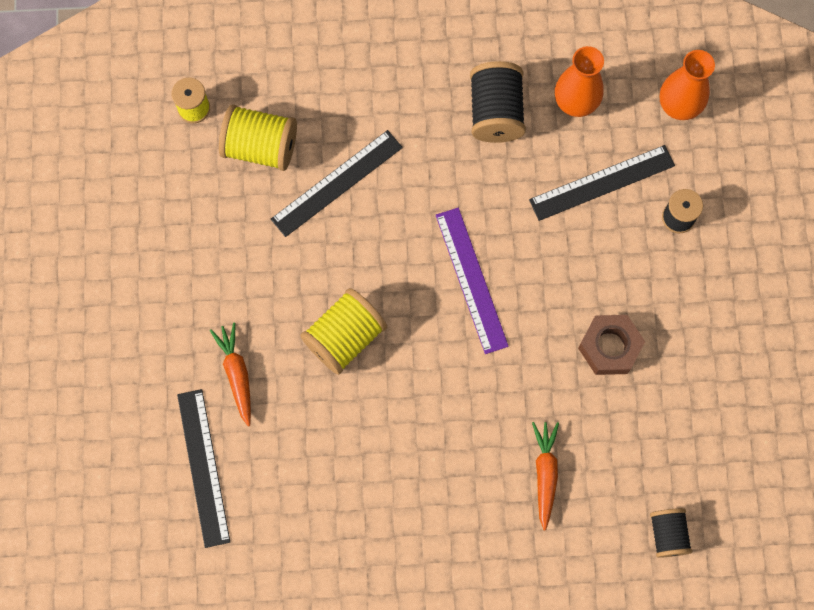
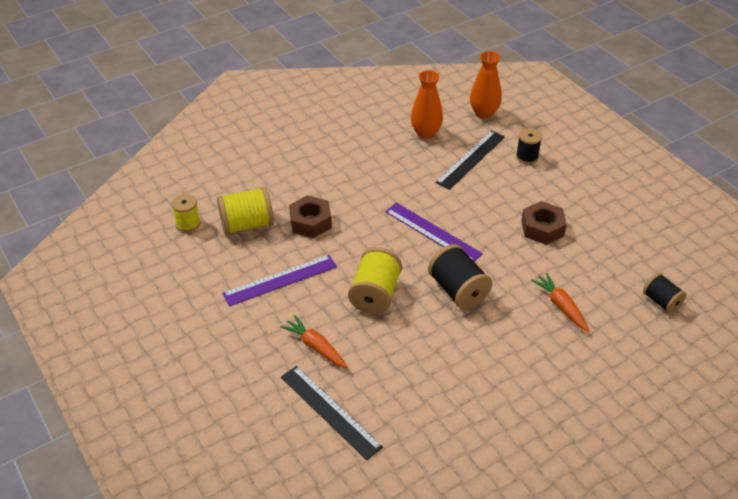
camera: 30 degrees left, 30 degrees down
black ruler [271,130,403,237] -> brown nut [289,195,332,238]
black spool [470,61,526,143] -> black spool moved to [428,244,492,309]
none -> purple ruler [222,255,337,306]

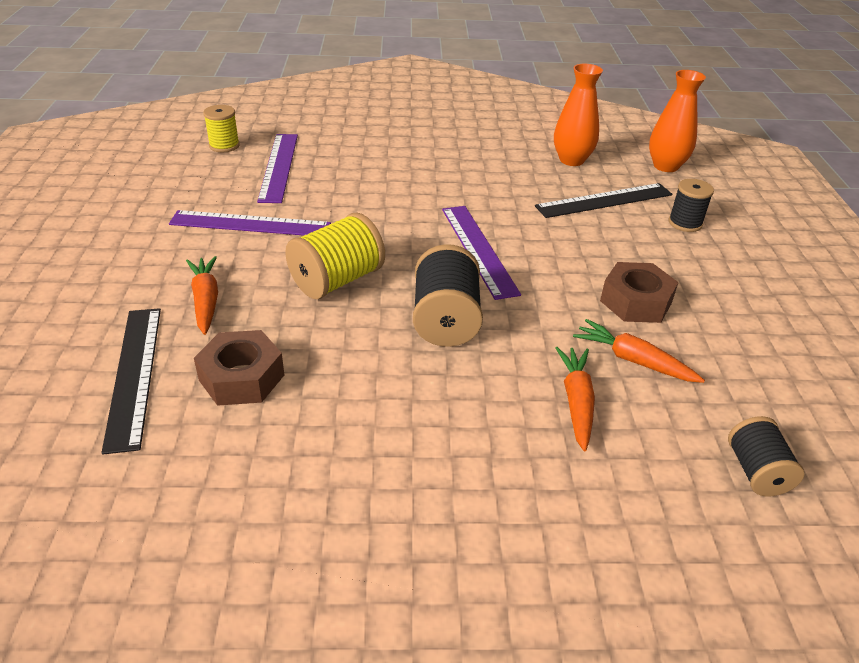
camera: 30 degrees right, 5 degrees down
yellow spool [217,187,274,235] -> purple ruler [257,134,298,203]
brown nut [289,195,332,238] -> brown nut moved to [194,330,284,406]
none -> orange carrot [573,319,705,383]

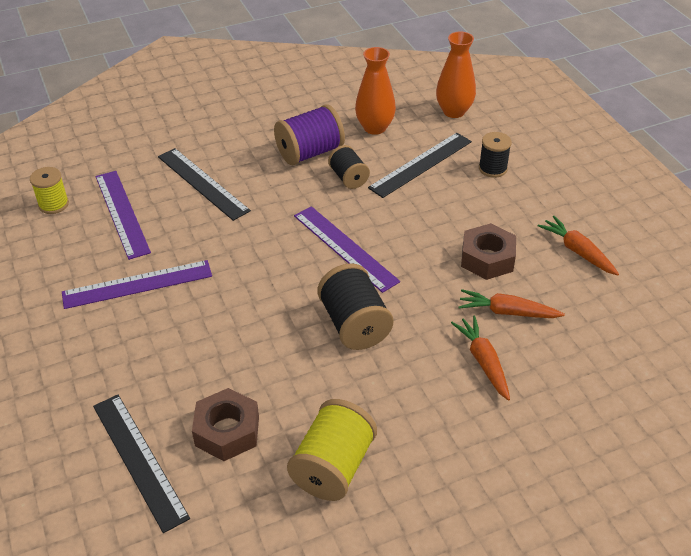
camera: 20 degrees left, 5 degrees up
orange carrot [186,256,218,335] -> orange carrot moved to [538,216,619,275]
yellow spool [285,213,385,299] -> yellow spool moved to [287,399,377,501]
black spool [728,416,805,497] -> black spool moved to [328,145,370,189]
none -> black ruler [158,148,251,221]
none -> purple spool [274,104,345,165]

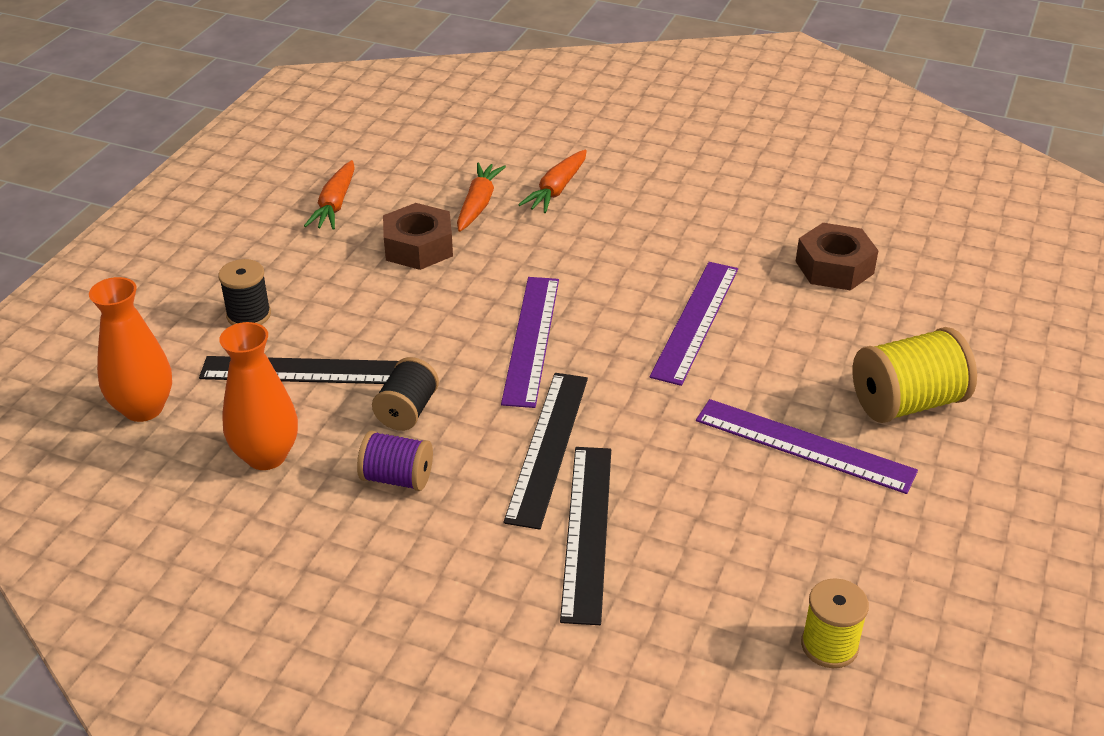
camera: 135 degrees left, 5 degrees down
black ruler [93,395,190,533] -> black ruler moved to [503,373,588,530]
purple ruler [96,171,151,260] -> purple ruler moved to [650,262,738,386]
purple spool [274,104,345,165] -> purple spool [357,431,433,491], size x0.62
yellow spool [287,399,377,501] -> yellow spool moved to [852,327,977,423]
black spool [317,263,393,350] -> none
orange carrot [459,289,565,318] -> orange carrot turned 135 degrees counterclockwise [457,162,506,232]

